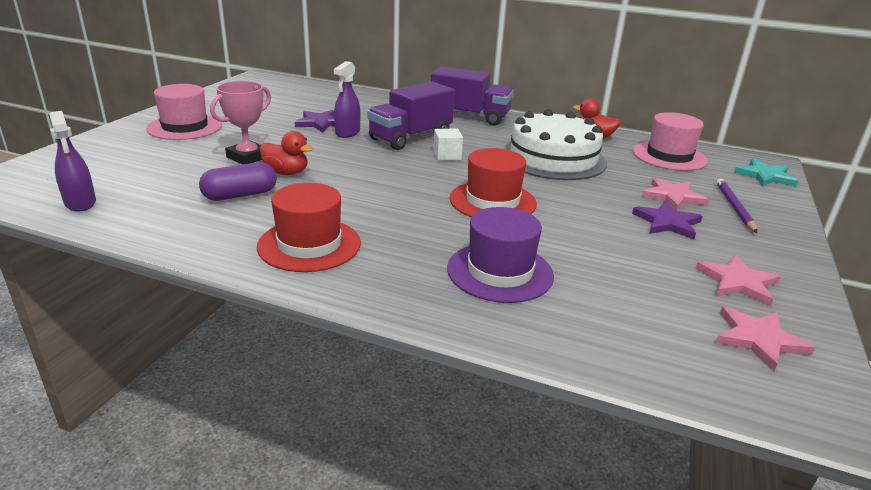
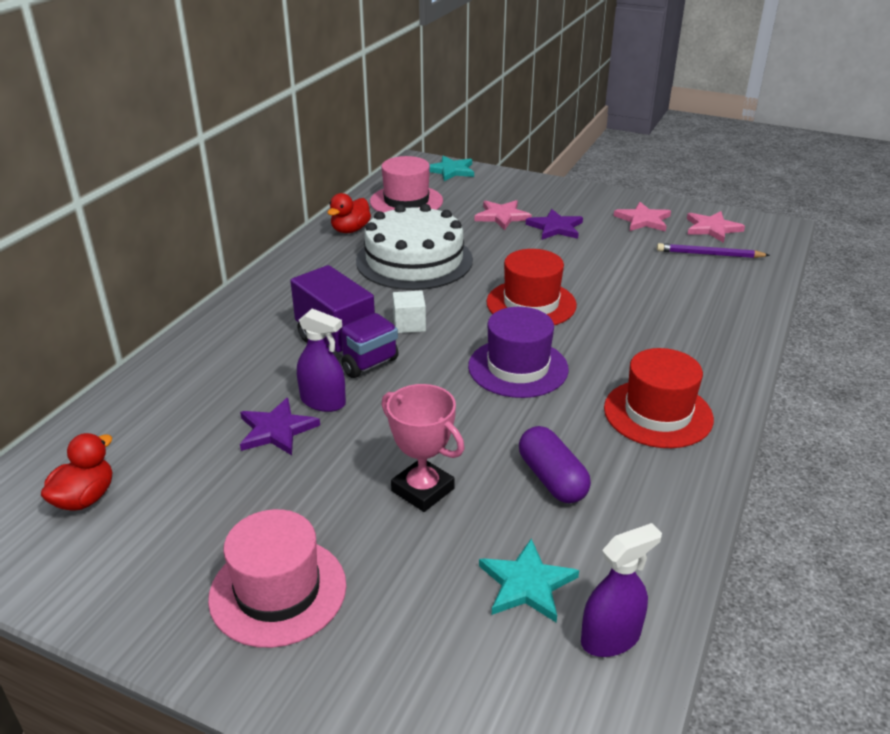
camera: 85 degrees left, 5 degrees up
red duck [260,131,313,175] -> red duck moved to [41,433,112,511]
purple truck [431,66,514,126] -> none
purple hat [447,207,554,303] -> purple hat moved to [468,307,569,398]
purple pencil [716,179,757,233] -> purple pencil moved to [657,243,770,258]
none -> turquoise star [479,538,579,623]

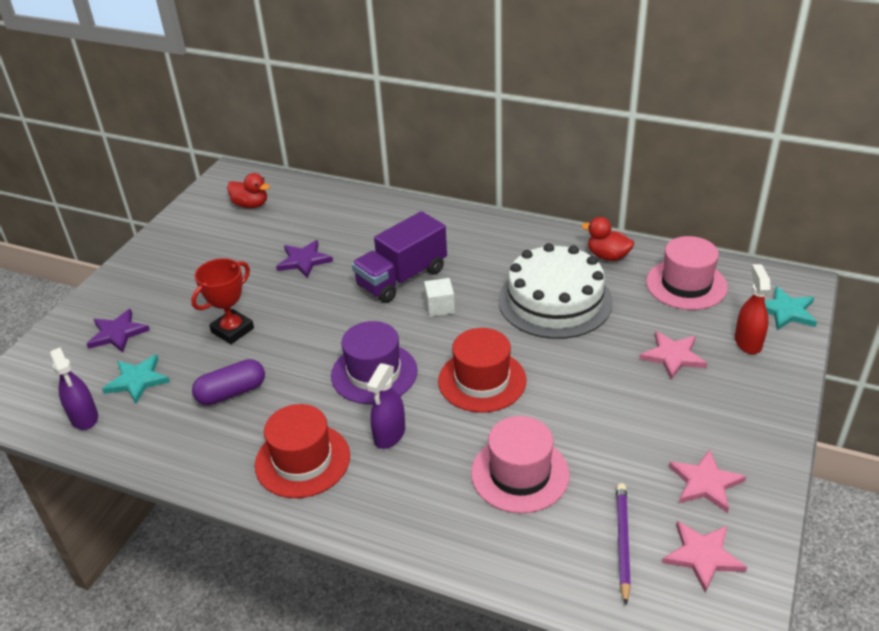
camera: 90 degrees right, 5 degrees up
pink hat [208,509,346,648] -> pink hat moved to [471,416,570,513]
purple spray bottle [297,309,346,412] -> purple spray bottle moved to [367,363,405,449]
pink trophy [381,384,464,512] -> red trophy [191,258,254,344]
purple star [526,209,583,240] -> purple star moved to [87,309,150,353]
none -> red spray bottle [735,264,771,354]

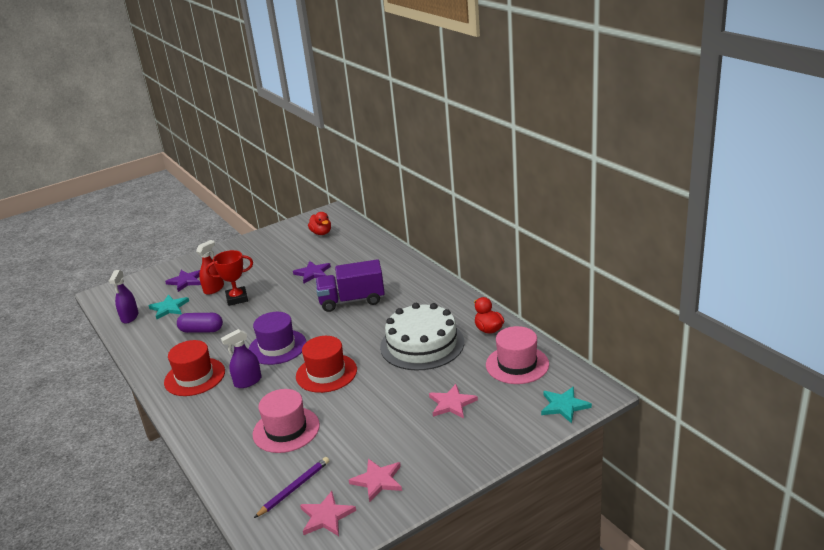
camera: 35 degrees right, 10 degrees down
white cube [424,278,455,317] -> none
red spray bottle [735,264,771,354] -> red spray bottle moved to [196,240,224,295]

